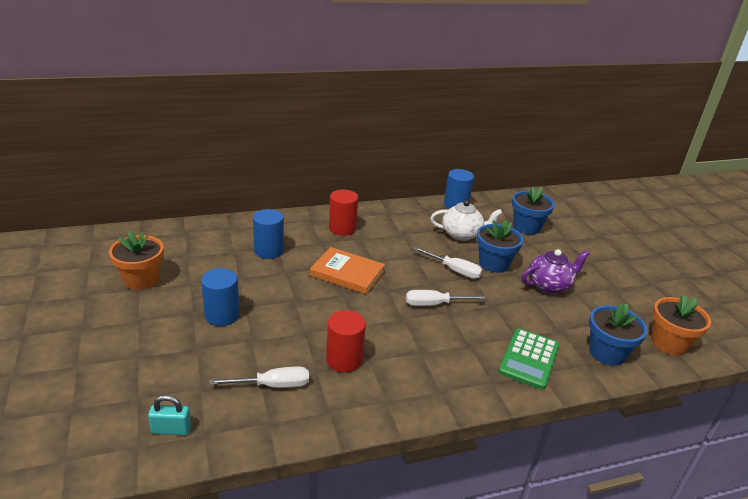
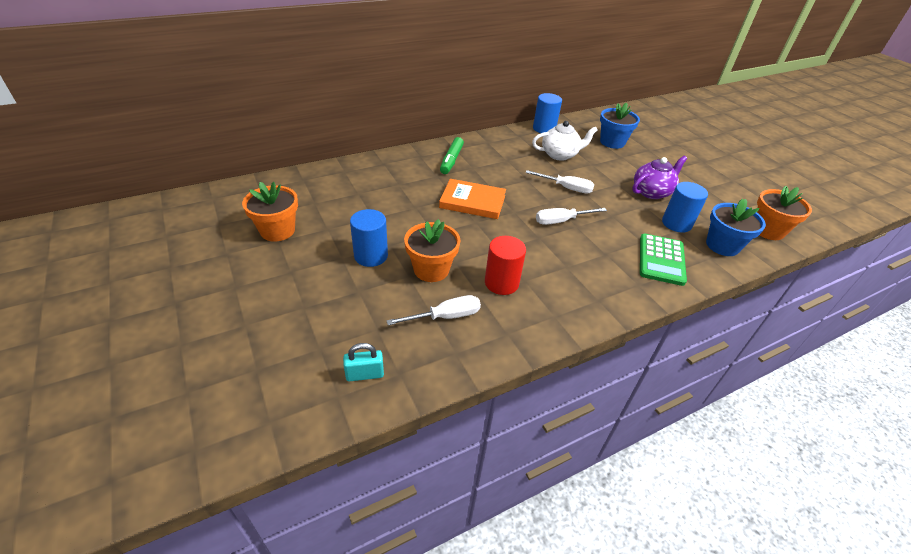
camera: 10 degrees left, 10 degrees up
blue cylinder [253,209,284,259] -> blue cylinder moved to [662,182,708,233]
red cylinder [329,189,358,236] -> green marker [440,137,464,174]
blue flower pot [477,220,523,273] -> none
none -> orange flower pot [404,219,460,282]

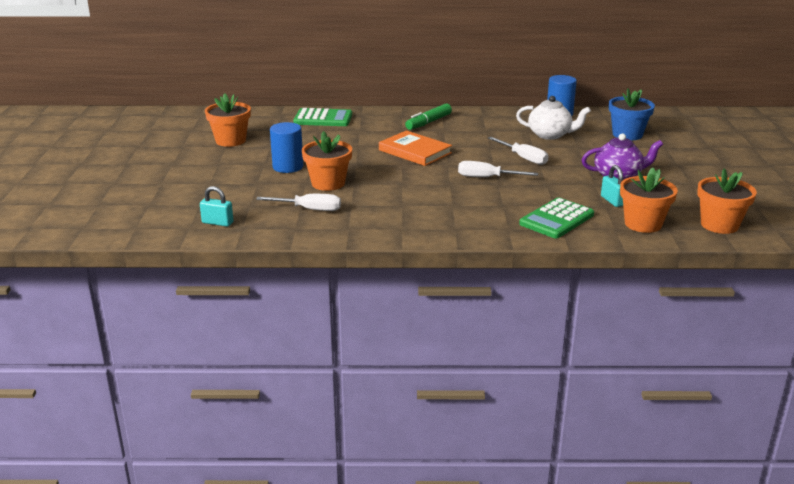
camera: 30 degrees right, 15 degrees down
red cylinder [485,236,526,295] -> none
blue cylinder [662,182,708,233] -> turquoise padlock [601,165,623,207]
blue flower pot [706,199,766,256] -> orange flower pot [620,168,678,233]
none -> green calculator [293,108,352,126]

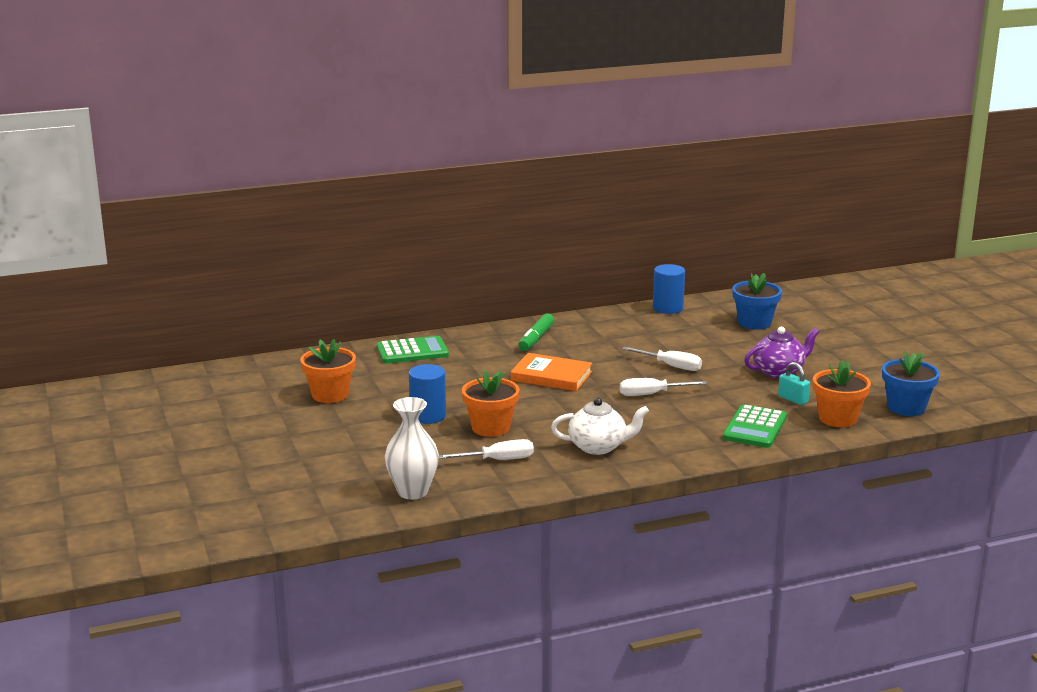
camera: 20 degrees left, 5 degrees down
turquoise padlock [200,186,234,227] -> white vase [385,397,439,500]
white teapot [516,96,591,140] -> white teapot moved to [551,398,649,455]
orange flower pot [697,169,757,234] -> blue flower pot [882,351,940,416]

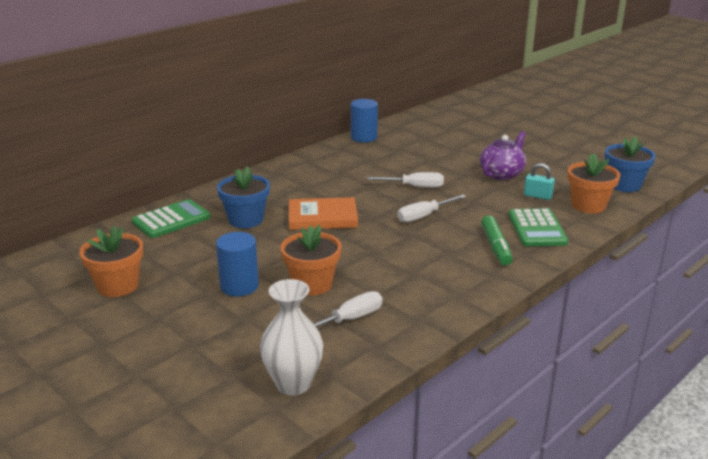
camera: 25 degrees left, 5 degrees up
green marker [518,314,554,351] -> green marker moved to [481,215,513,266]
white teapot [551,398,649,455] -> none
blue flower pot [732,273,782,330] -> blue flower pot moved to [217,166,270,228]

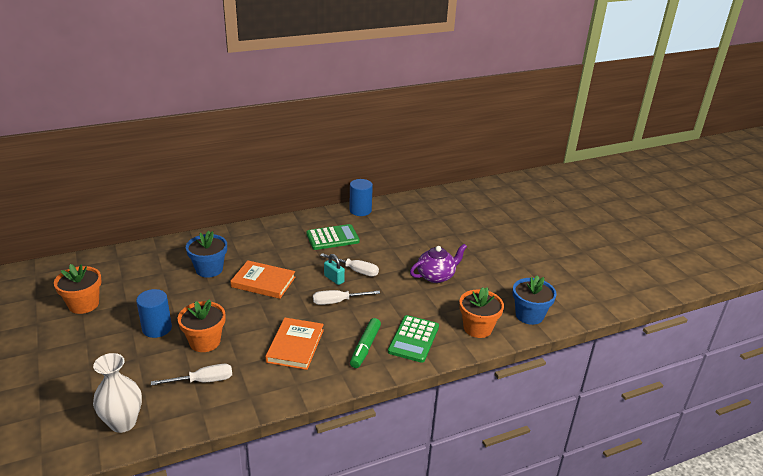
camera: 20 degrees right, 5 degrees up
green calculator [132,199,211,238] -> green calculator moved to [306,224,360,250]
turquoise padlock [524,163,555,200] -> turquoise padlock moved to [324,254,345,285]
none -> orange book [265,318,324,370]

